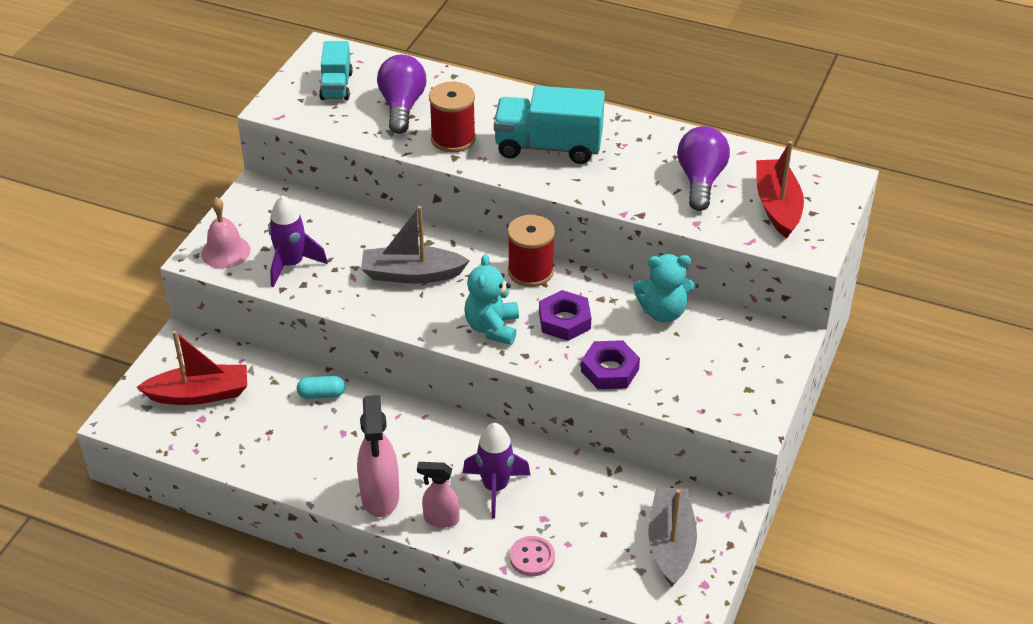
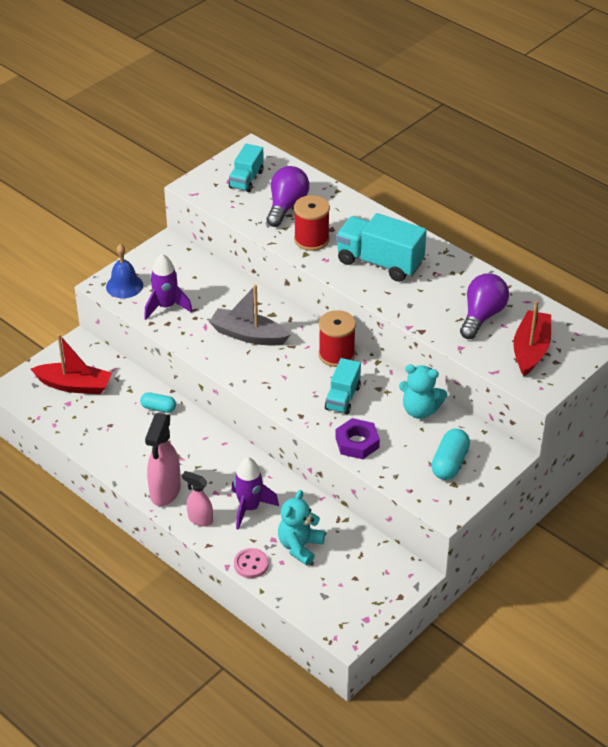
camera: 20 degrees right, 0 degrees up
pink bell [201,197,250,269] -> blue bell [106,244,143,298]
turquoise teddy bear [465,254,519,345] -> turquoise teddy bear moved to [278,490,325,565]
purple nut [539,290,591,341] -> turquoise truck [325,358,361,414]
grey boat [648,487,697,586] -> none
none -> turquoise capsule [431,429,470,480]

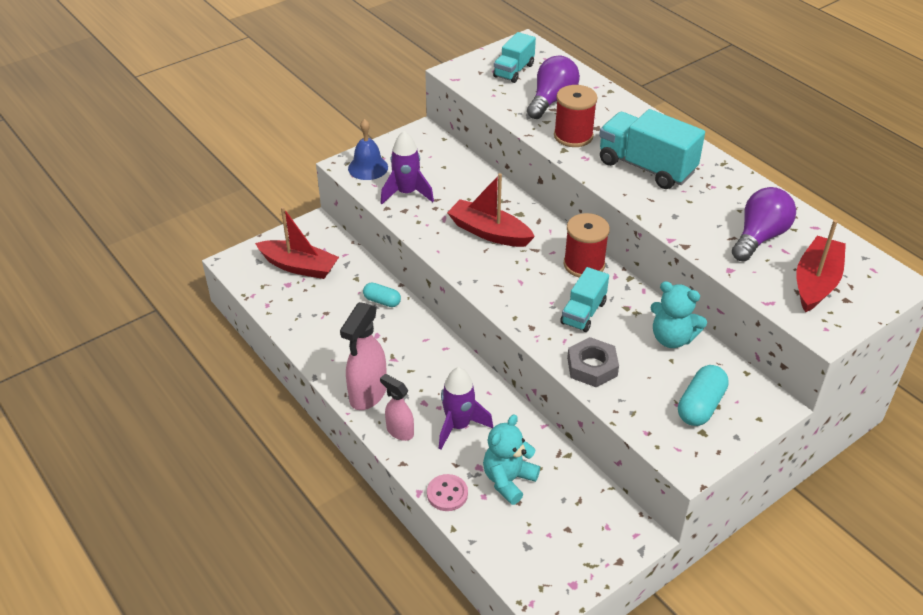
camera: 10 degrees right, 0 degrees up
grey boat [209,285,290,346] -> red boat [447,173,535,247]
purple nut [335,418,380,459] -> grey nut [567,337,619,387]

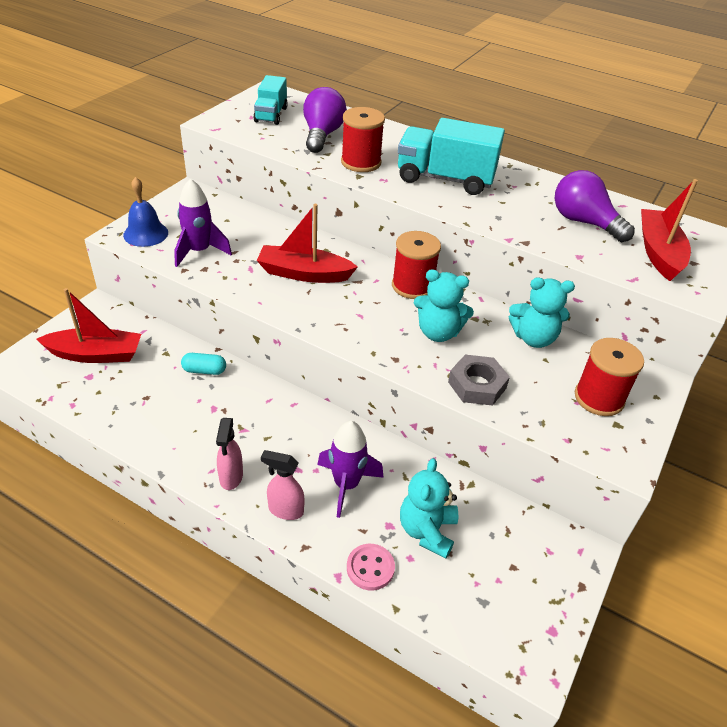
camera: 25 degrees left, 0 degrees up
pink spray bottle [340,302,387,410] -> pink spray bottle [216,418,243,490], size x0.60
turquoise truck [560,267,609,332] -> turquoise teddy bear [414,269,474,342]
turquoise capsule [678,365,729,426] -> red spool [575,338,644,416]
purple light bulb [732,187,796,261] -> purple light bulb turned 60 degrees counterclockwise [555,170,635,242]

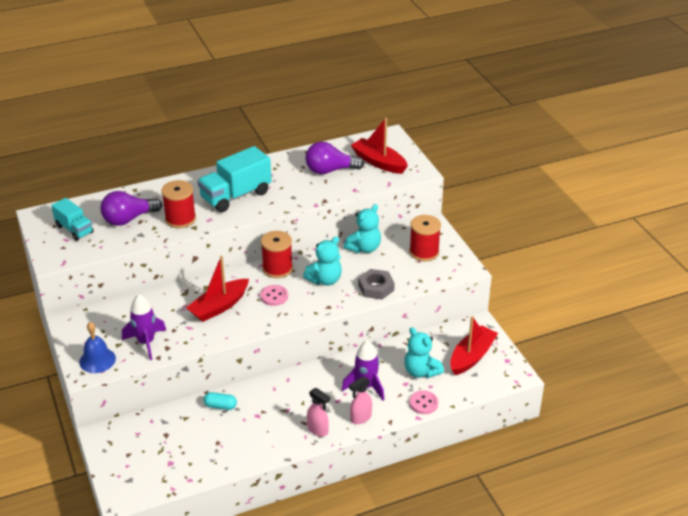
camera: 50 degrees left, 5 degrees down
red boat [36,288,141,363] -> red boat moved to [450,316,498,375]
turquoise capsule [181,353,226,375] -> turquoise capsule turned 60 degrees clockwise [204,392,237,410]
purple light bulb [303,87,347,153] -> purple light bulb turned 75 degrees counterclockwise [100,191,162,226]
none -> pink button [260,285,288,306]

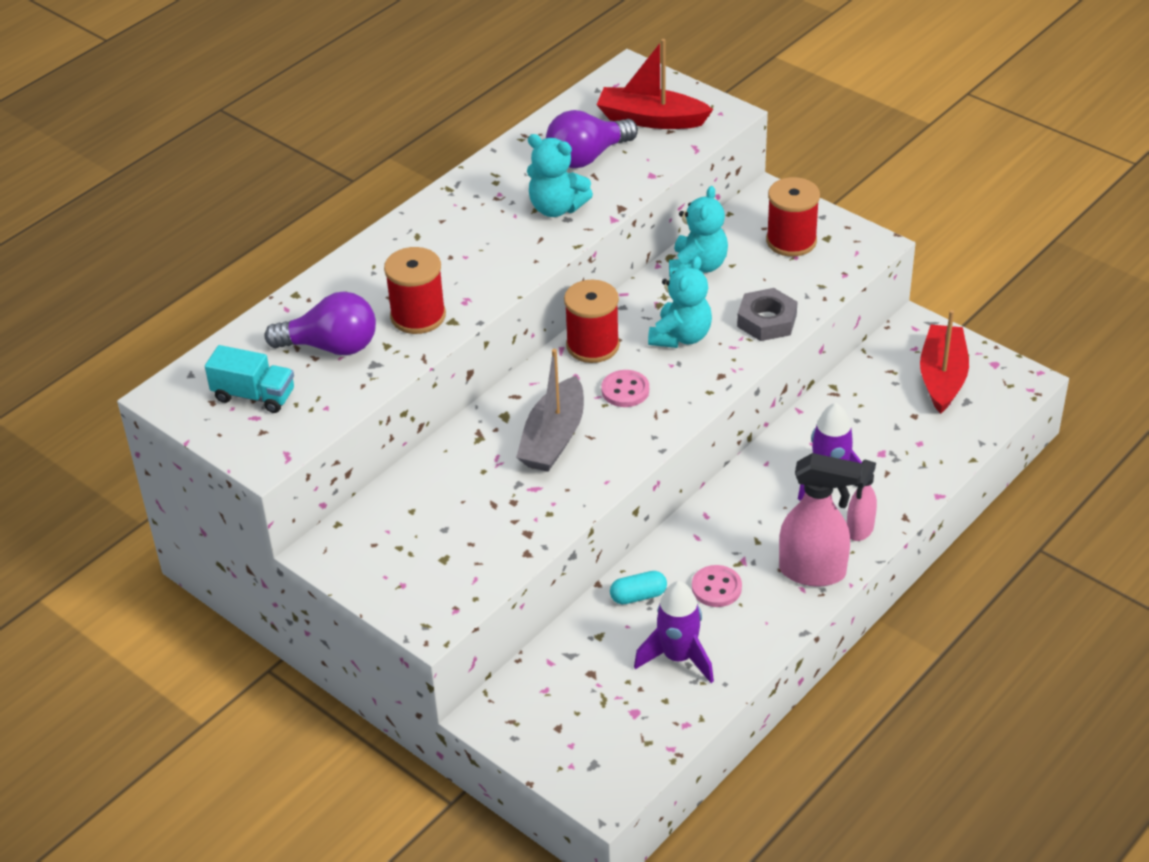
camera: 25 degrees left, 5 degrees up
blue bell [79,322,116,373] -> none
purple light bulb [100,191,162,226] -> purple light bulb turned 120 degrees counterclockwise [265,291,376,355]
purple rocket [122,294,166,360] -> purple rocket moved to [634,581,714,683]
red boat [186,256,249,322] -> grey boat [516,349,584,472]
turquoise truck [197,146,271,212] -> none
pink spray bottle [307,388,330,437] -> pink spray bottle [779,453,863,587], size x1.67
turquoise teddy bear [404,327,444,378] -> turquoise teddy bear moved to [527,134,593,217]
pink button [409,391,438,414] -> pink button moved to [692,565,742,607]

